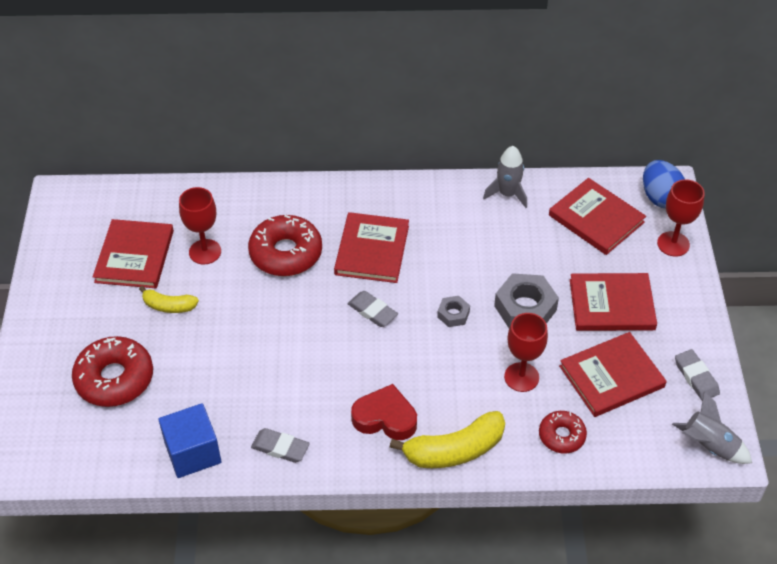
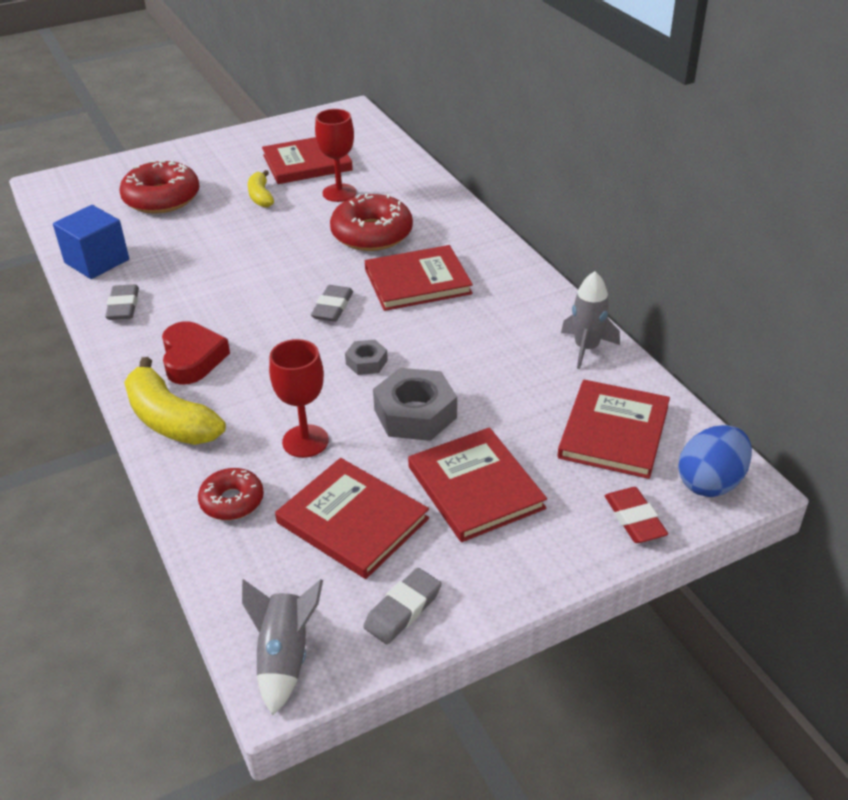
camera: 65 degrees right, 10 degrees down
red goblet [657,179,705,257] -> red eraser [605,487,668,543]

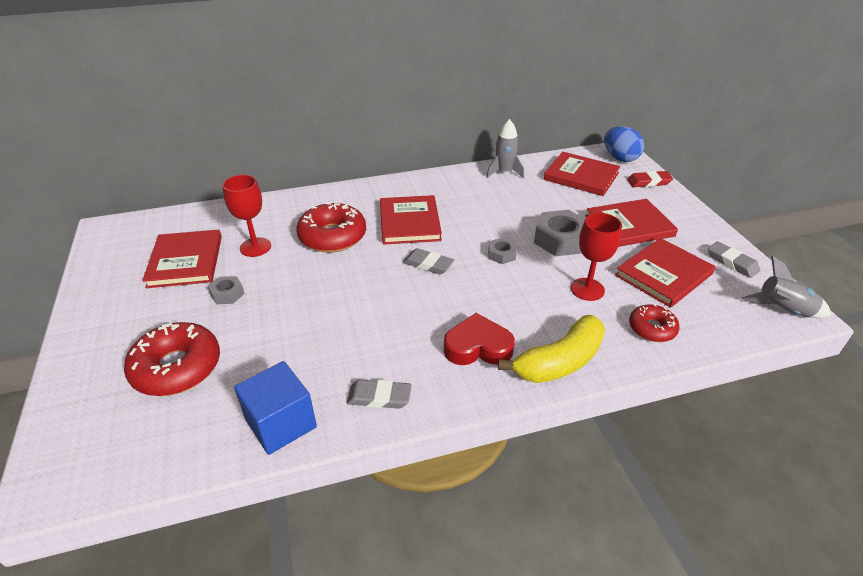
camera: 80 degrees left, 0 degrees up
yellow banana [248,170,274,208] -> grey nut [208,276,245,304]

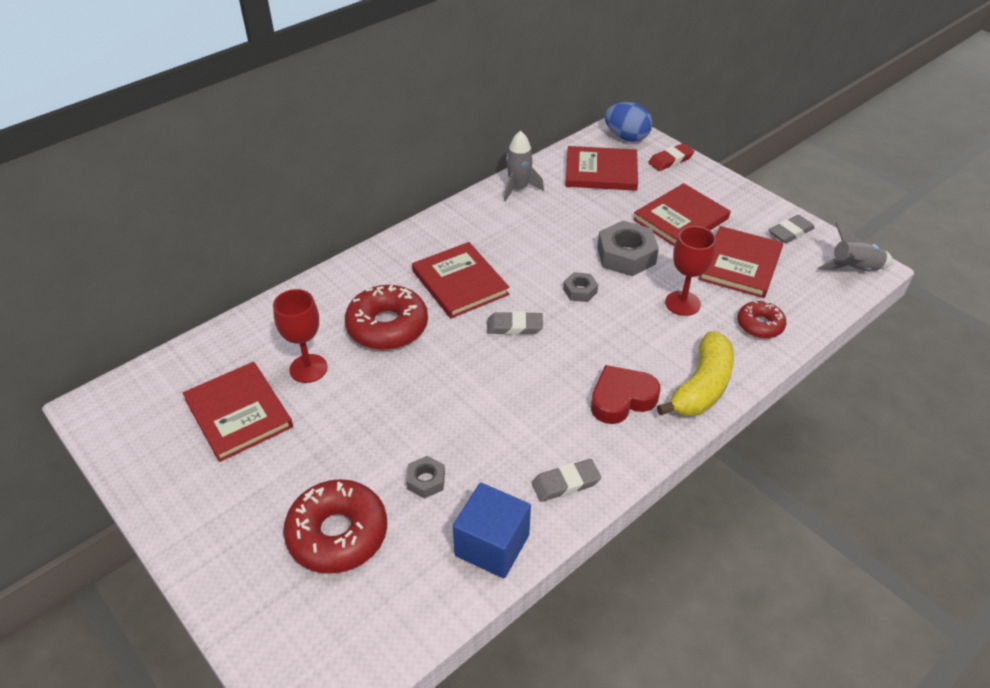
camera: 25 degrees left, 5 degrees up
grey nut [208,276,245,304] -> grey nut moved to [406,456,445,499]
grey eraser [708,241,760,278] -> grey eraser turned 60 degrees counterclockwise [769,215,815,243]

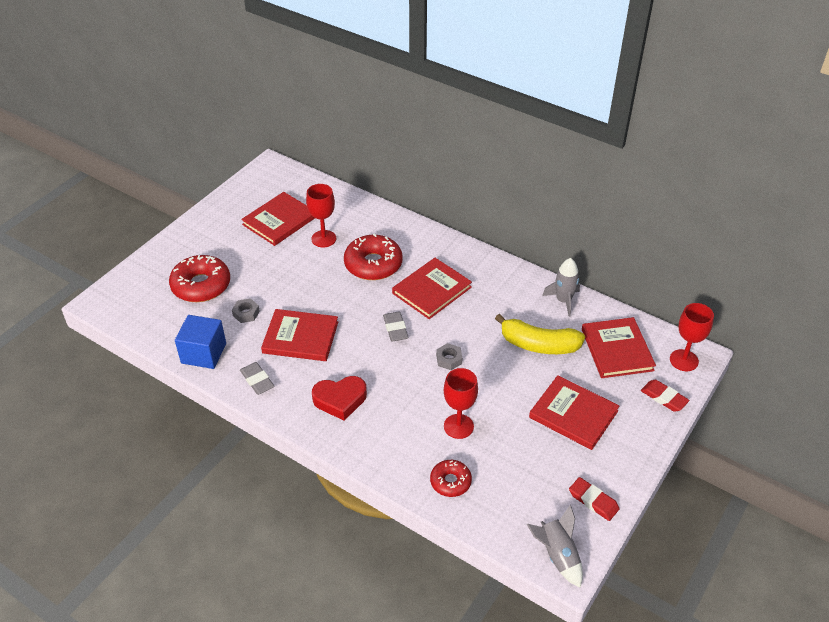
camera: 75 degrees right, 0 degrees up
red heart [591,365,660,424] -> red heart turned 120 degrees clockwise [312,376,367,421]
grey nut [597,221,659,276] -> none
blue egg [605,102,652,142] -> red goblet [670,303,714,371]
yellow banana [657,331,734,416] -> yellow banana moved to [495,314,585,354]
red book [698,226,783,298] -> red book moved to [261,309,338,361]
grey eraser [769,215,815,243] -> red eraser [569,477,620,521]

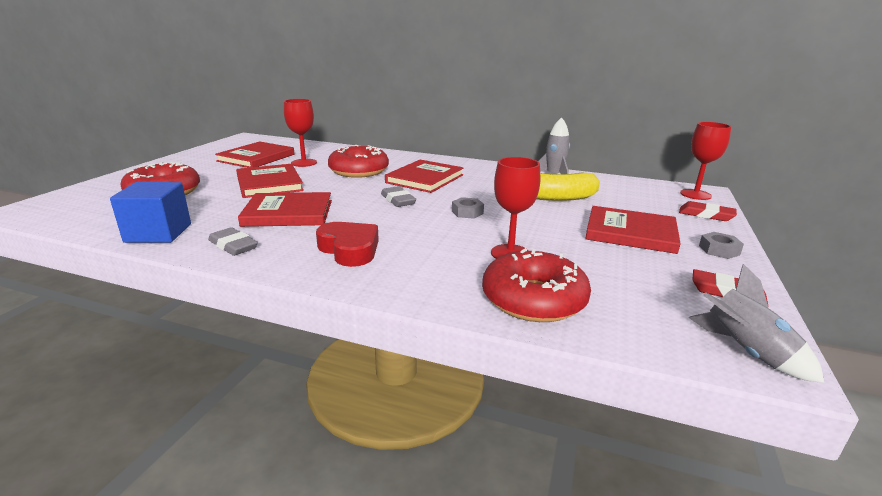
camera: 15 degrees left, 20 degrees down
grey nut [232,298,260,323] -> grey nut moved to [699,232,744,259]
red heart [312,376,367,421] -> red heart turned 105 degrees counterclockwise [316,222,379,267]
red donut [430,460,472,497] -> red donut [482,249,591,322], size x1.74
red book [582,317,656,378] -> red book moved to [236,164,304,198]

